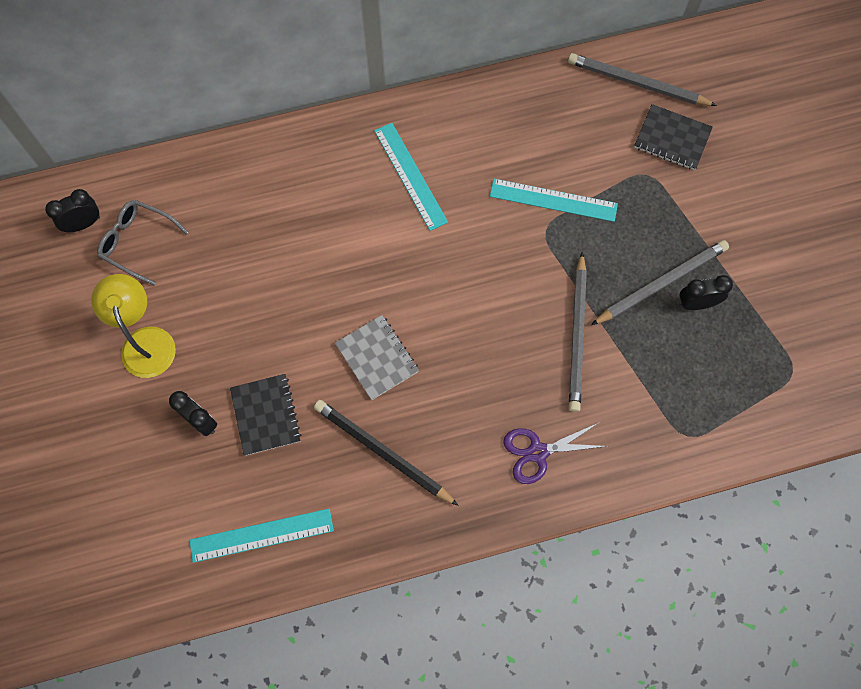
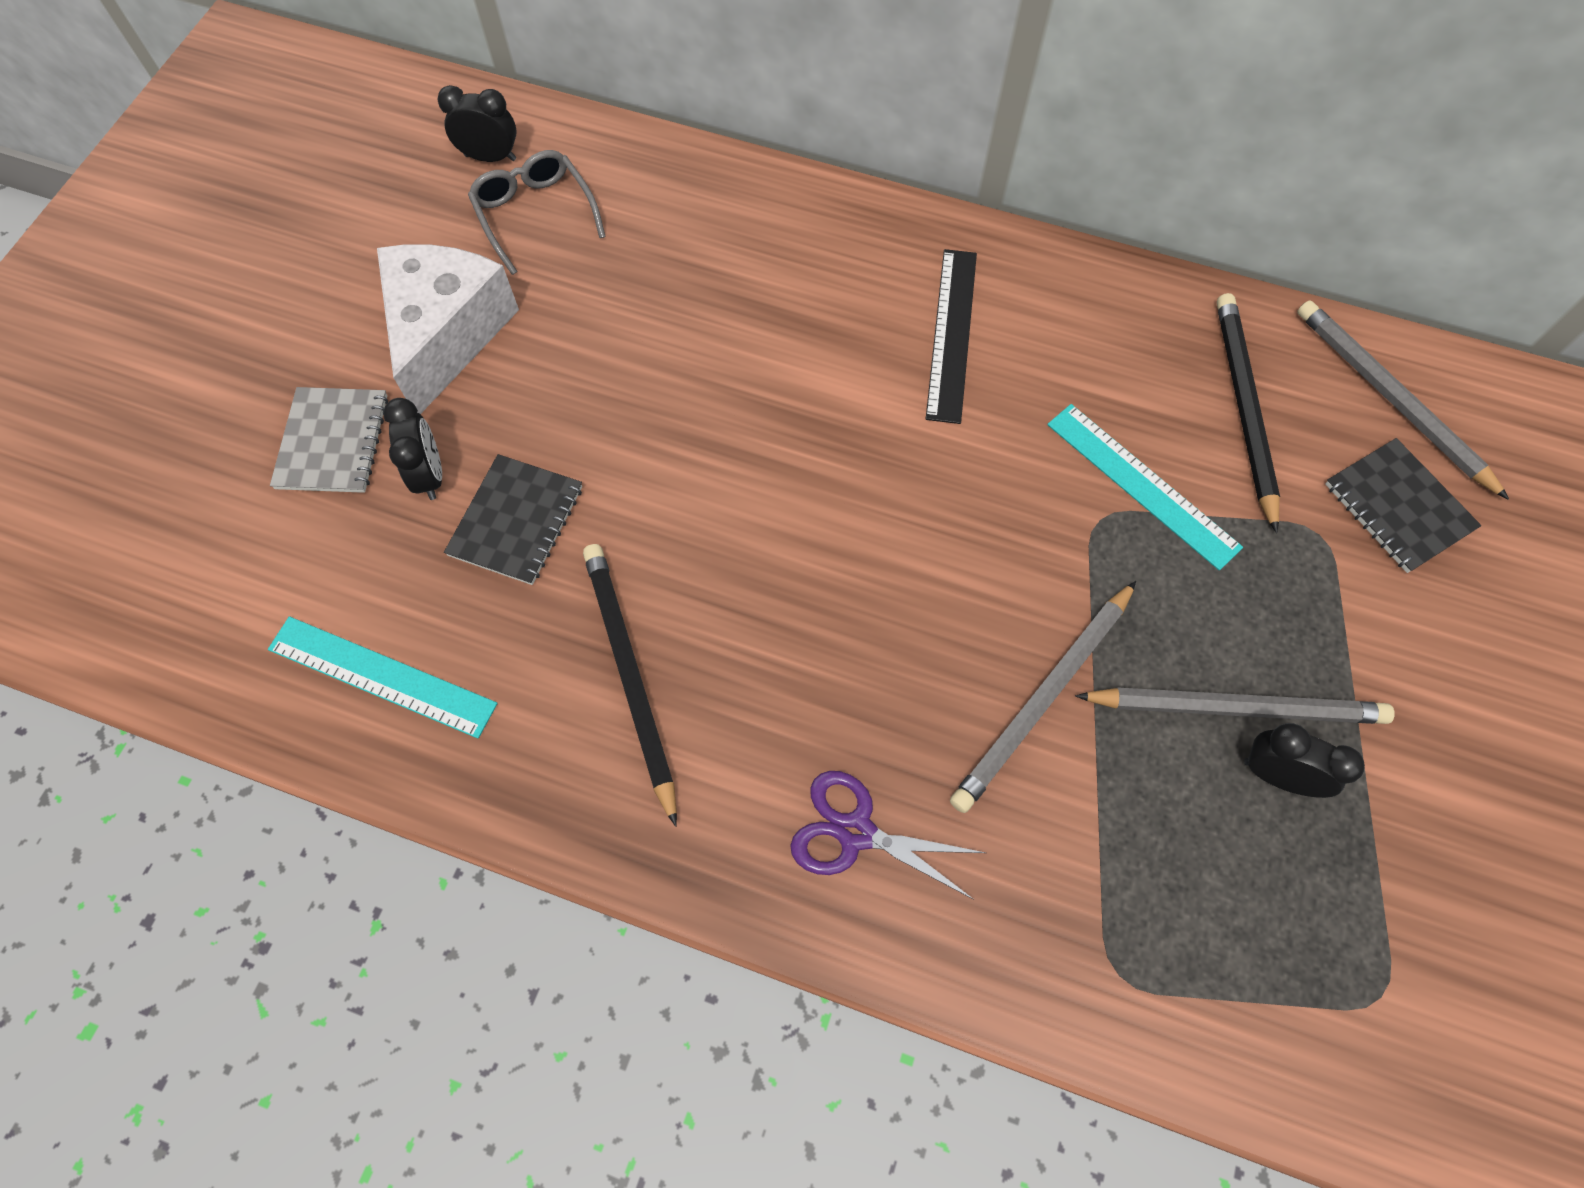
camera: 35 degrees right, 5 degrees down
yellow lamp [91,274,176,378] -> white cheese [377,245,519,414]
grey notebook [335,315,419,400] -> grey notebook moved to [270,387,388,493]
turquoise ruler [374,123,448,231] -> black ruler [926,249,977,424]
none -> black pencil [1217,293,1280,533]

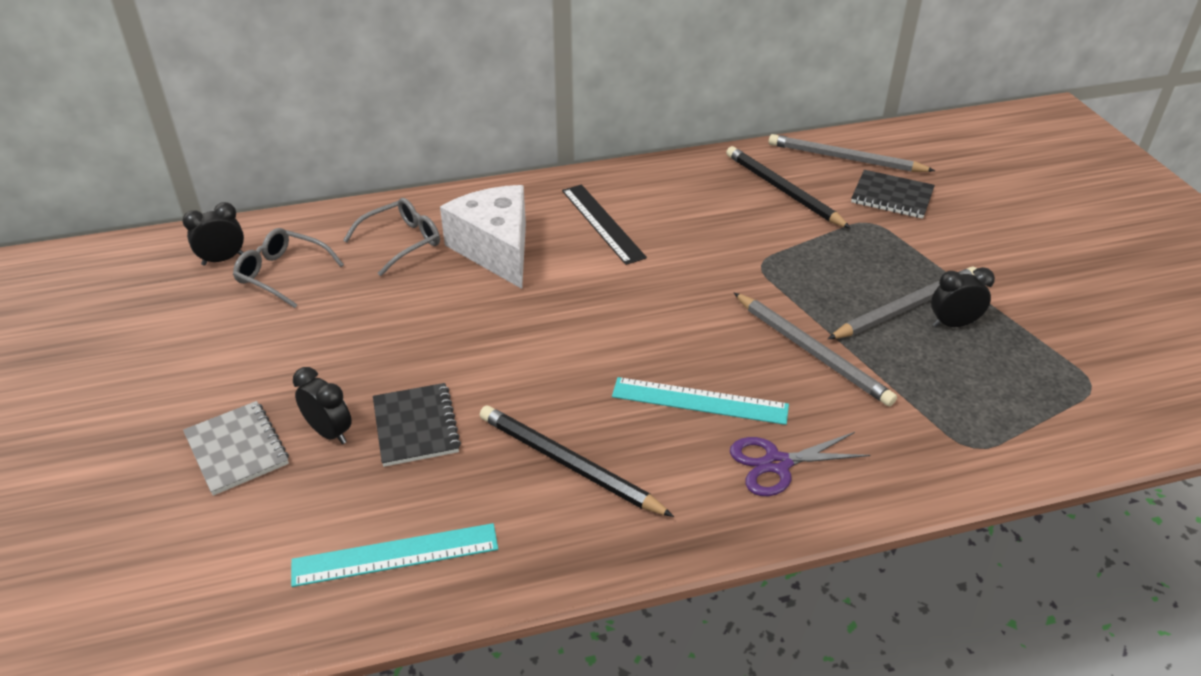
camera: 35 degrees left, 25 degrees down
white cheese [377,245,519,414] -> white cheese moved to [440,185,526,289]
grey pencil [950,581,1136,813] -> grey pencil turned 45 degrees counterclockwise [734,293,897,407]
turquoise ruler [1047,404,1243,571] -> turquoise ruler moved to [612,377,789,425]
none -> grey glasses [343,198,440,276]

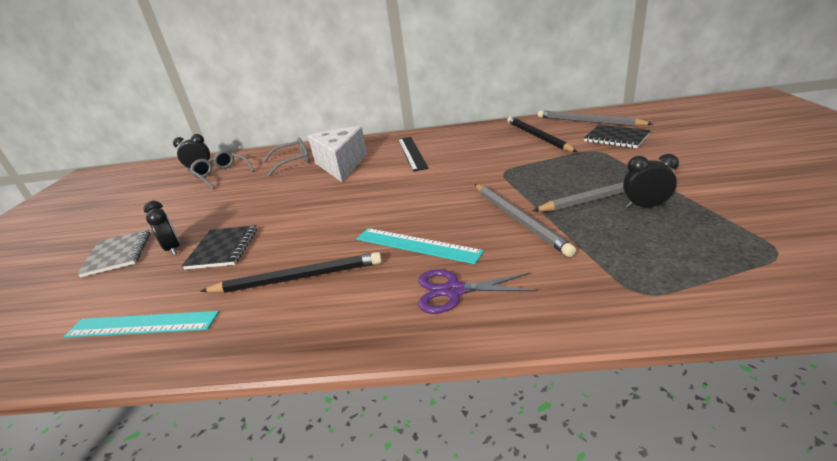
camera: 20 degrees right, 10 degrees down
black pencil [480,406,674,517] -> black pencil turned 120 degrees clockwise [200,252,382,293]

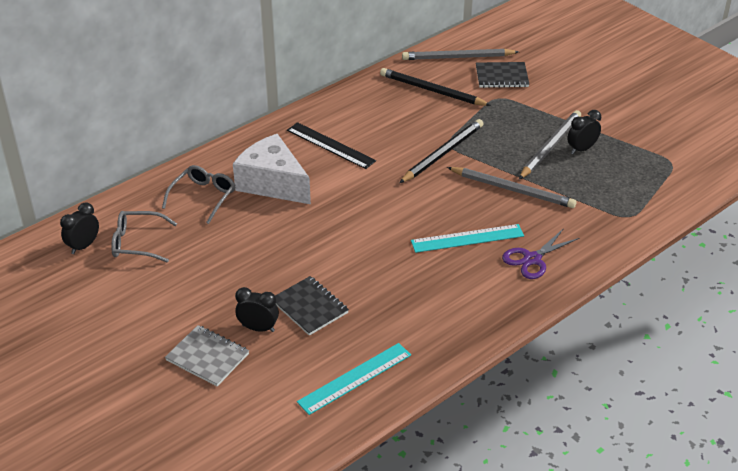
camera: 45 degrees left, 10 degrees up
black pencil [200,252,382,293] -> black pencil moved to [399,119,483,183]

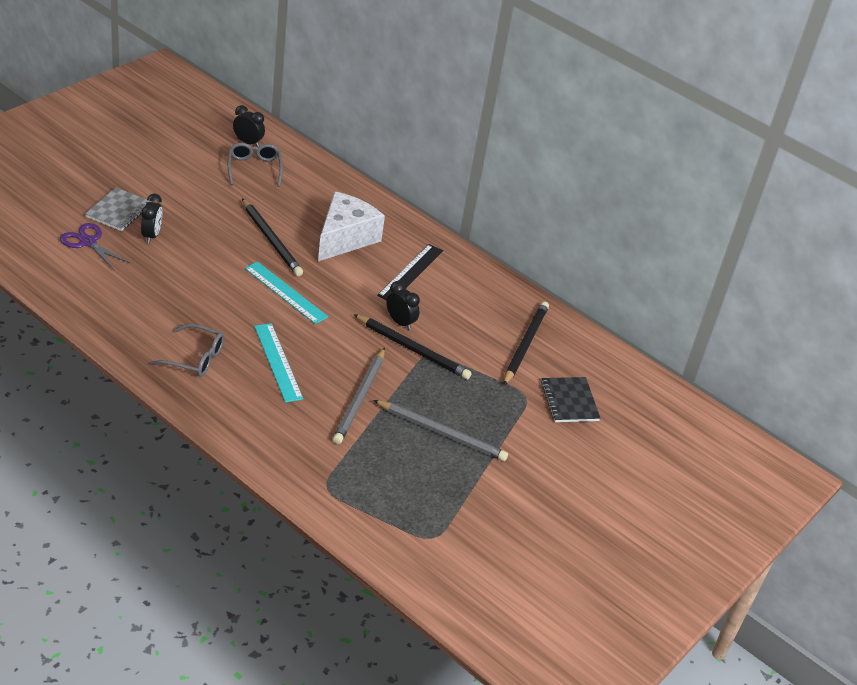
camera: 75 degrees right, 0 degrees up
grey glasses [162,165,235,224] -> grey glasses moved to [150,324,225,377]
black notebook [275,276,349,336] -> none
turquoise ruler [297,343,411,415] -> turquoise ruler moved to [245,261,328,324]
grey pencil [402,49,519,60] -> none
purple scissors [502,228,579,279] -> purple scissors moved to [60,223,130,270]
black clock [568,110,601,154] -> black clock moved to [386,281,420,330]
none -> black pencil [242,198,303,276]

